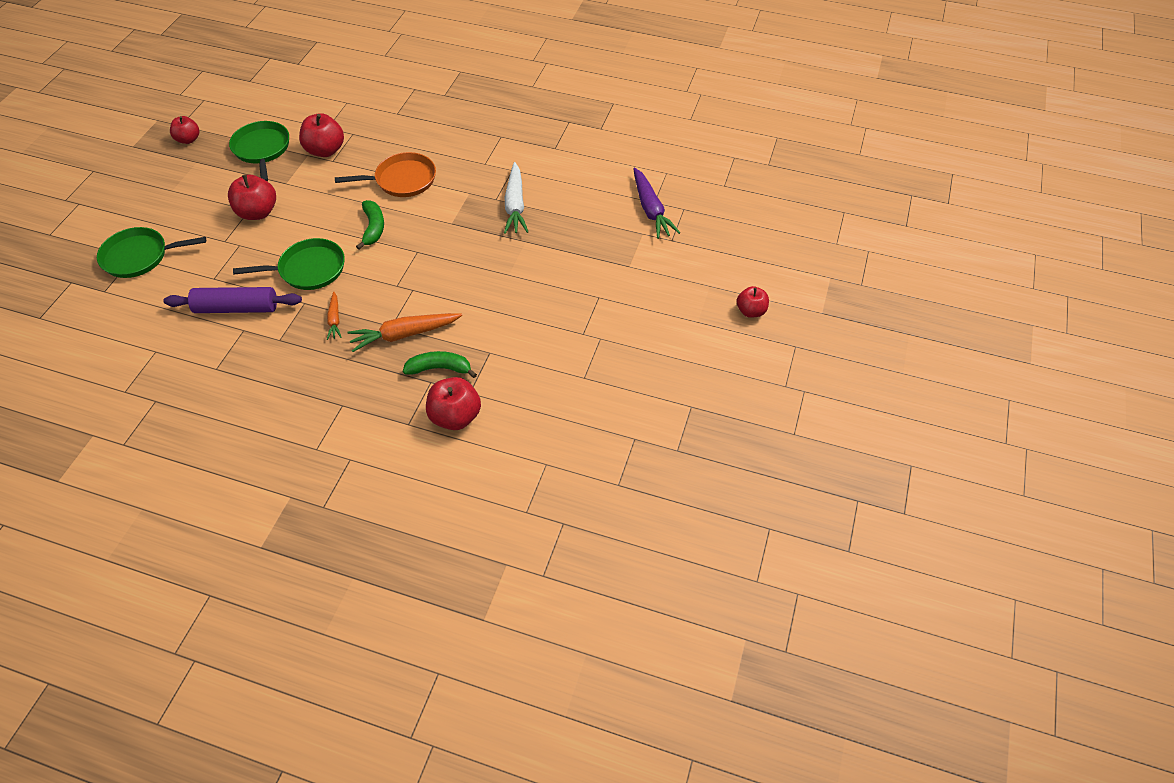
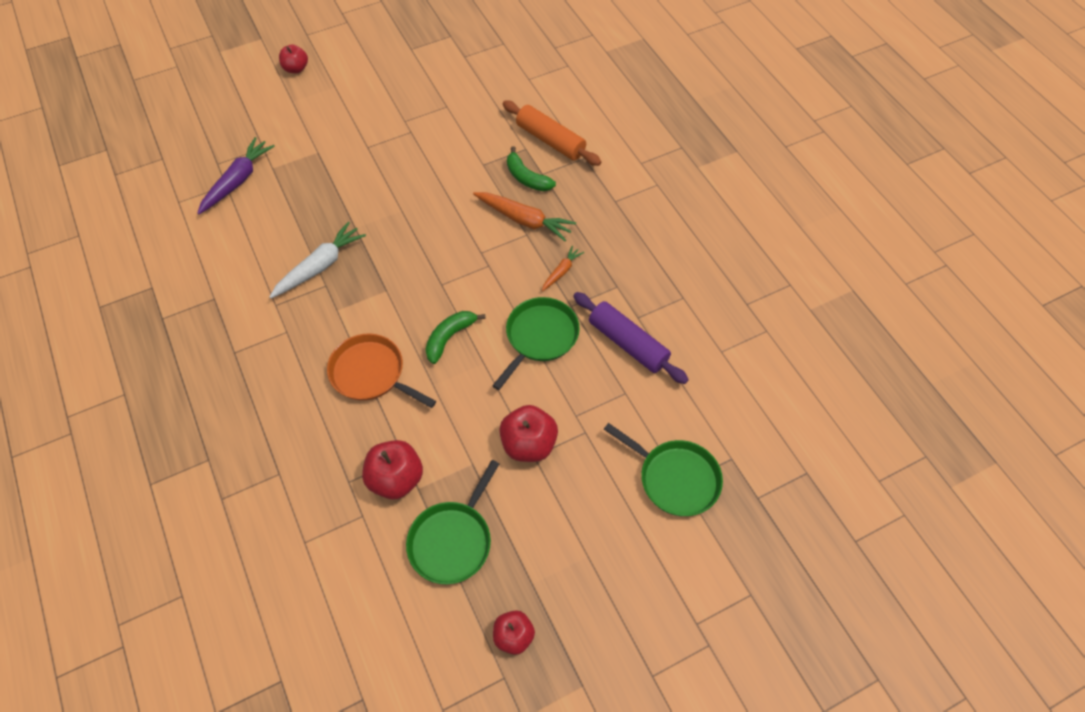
camera: 135 degrees left, 5 degrees up
green pan [233,238,345,290] -> green pan turned 90 degrees clockwise [492,297,580,390]
red apple [426,377,481,430] -> orange rolling pin [502,101,601,166]

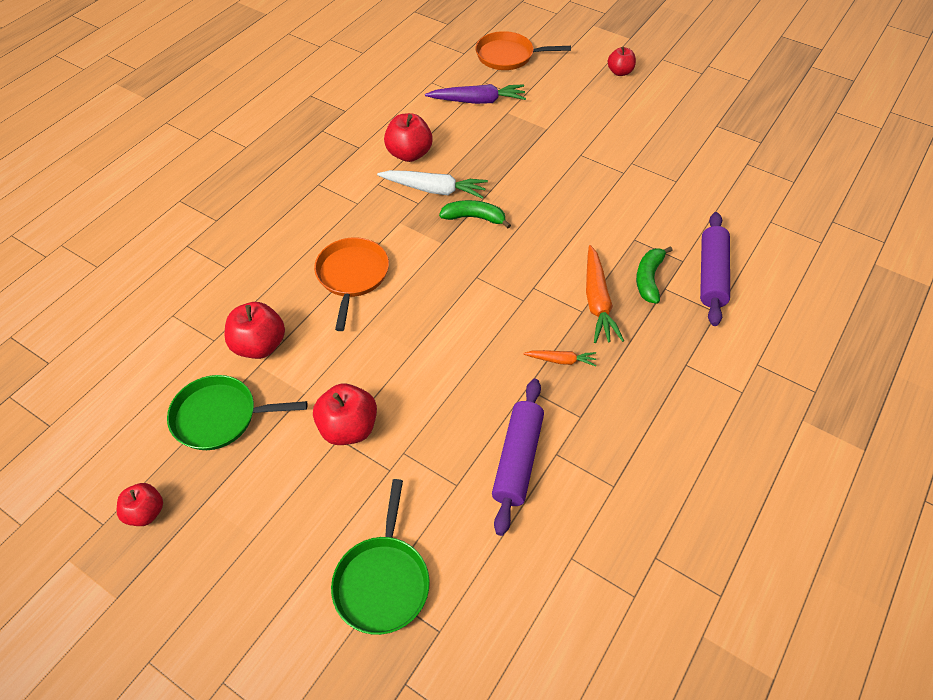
camera: 60 degrees right, 5 degrees down
green banana [425,311,486,364] -> green banana moved to [439,200,511,228]
green pan [492,297,580,390] -> none
orange rolling pin [502,101,601,166] -> purple rolling pin [700,212,730,326]
none -> red apple [384,113,433,162]
none -> orange pan [475,31,571,70]

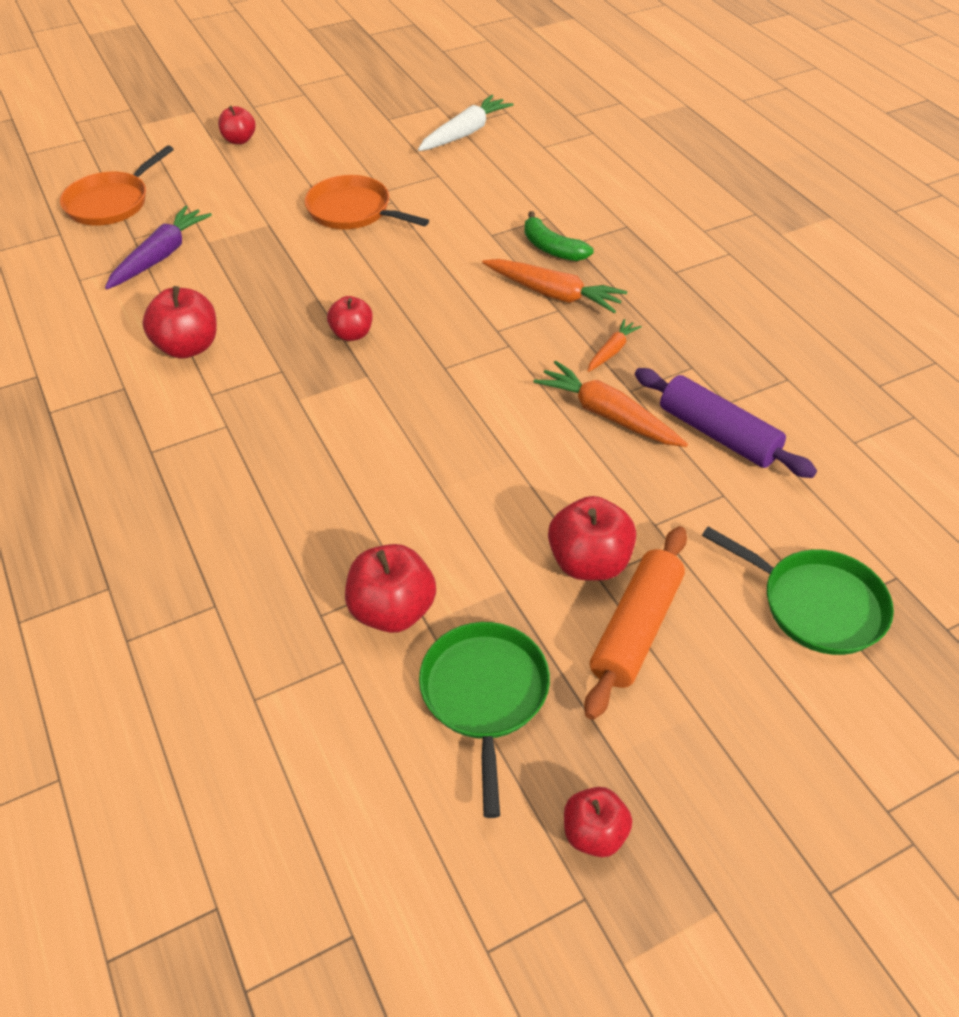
camera: 60 degrees left, 5 degrees down
green pan [167,375,307,450] -> green pan turned 150 degrees clockwise [419,622,550,818]
orange pan [314,237,389,331] -> orange pan moved to [305,175,429,230]
white carrot [377,170,488,199] -> white carrot moved to [418,95,514,151]
green banana [439,200,511,228] -> red apple [327,296,373,341]
purple rolling pin [700,212,730,326] -> none
none -> orange carrot [533,361,688,447]
none -> orange rolling pin [584,526,687,720]

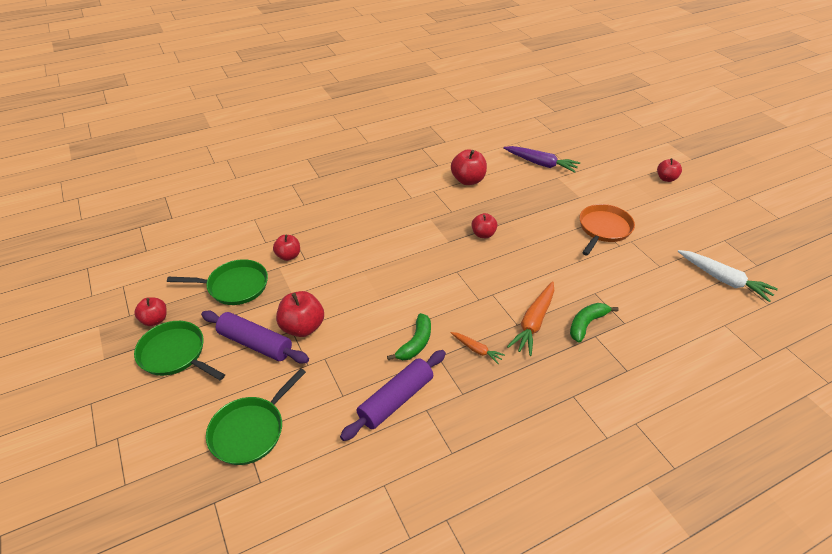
camera: 90 degrees right, 5 degrees down
orange pan [60,145,174,226] -> none
red apple [345,544,436,633] -> red apple [273,235,300,261], size x0.65
orange carrot [533,361,688,447] -> green banana [387,313,431,360]
orange rolling pin [584,526,687,720] -> purple rolling pin [201,310,309,364]
none -> green pan [134,321,225,380]

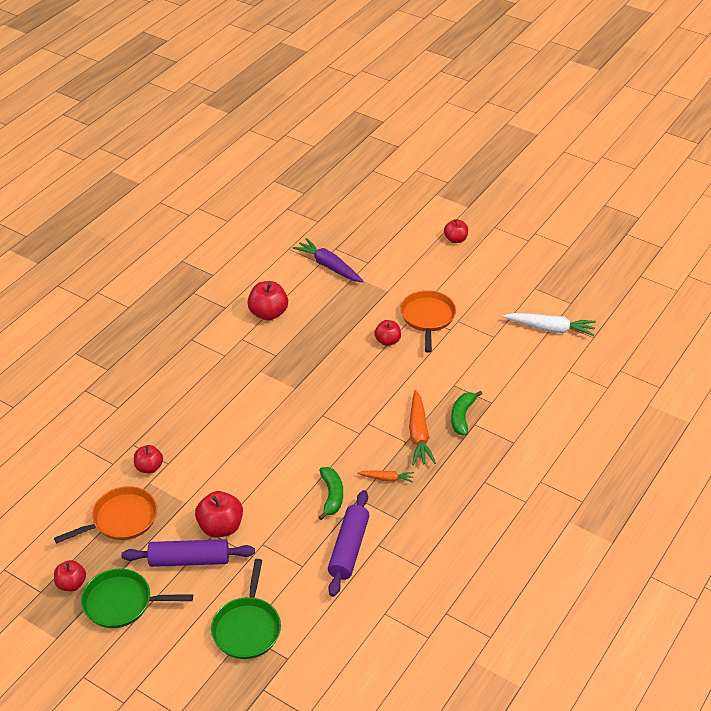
camera: 30 degrees left, 0 degrees up
green pan [167,259,268,305] -> orange pan [54,486,157,543]
red apple [471,213,497,238] -> red apple moved to [374,320,401,346]
purple carrot [503,146,580,173] -> purple carrot turned 135 degrees counterclockwise [293,238,364,282]

